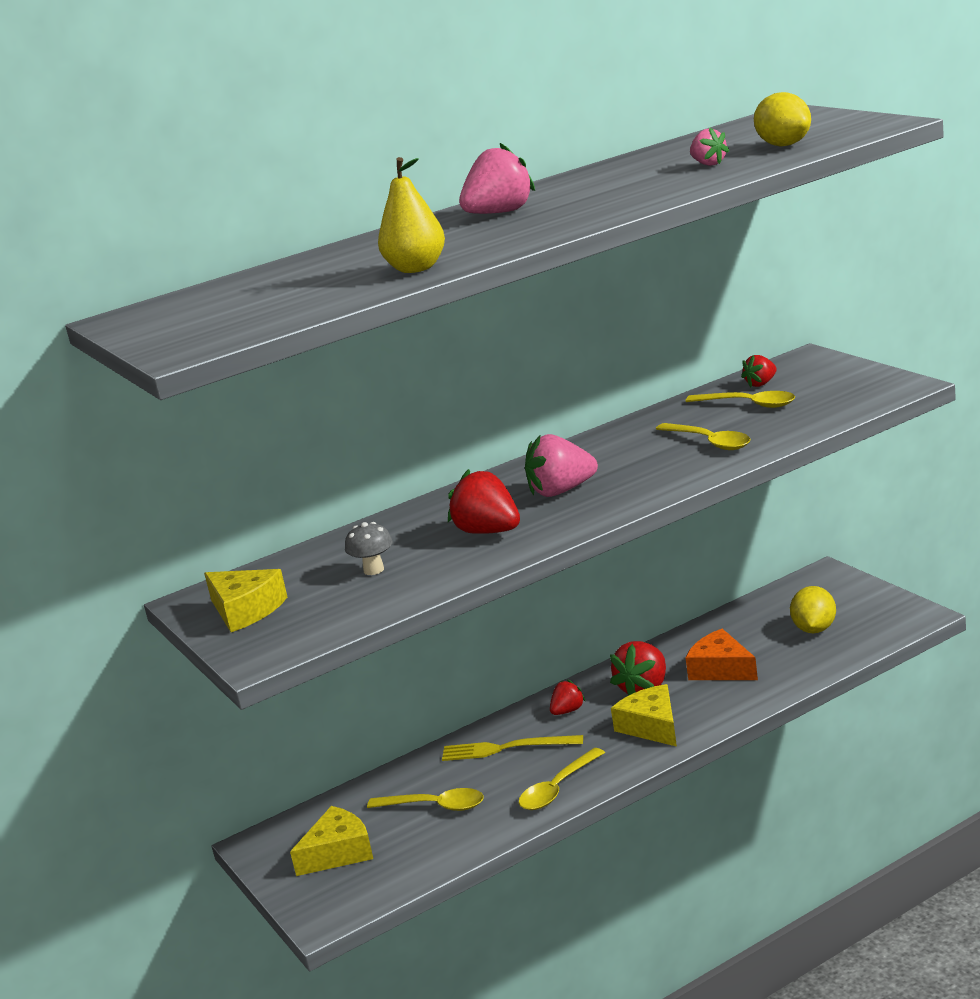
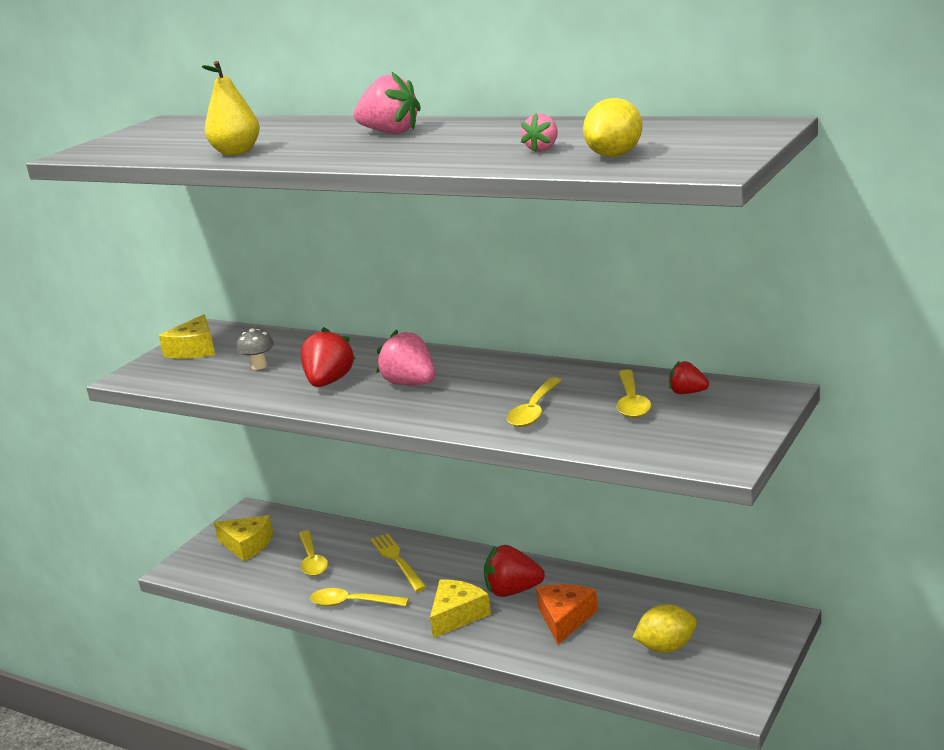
camera: 60 degrees right, 0 degrees up
red strawberry [550,680,586,715] -> none

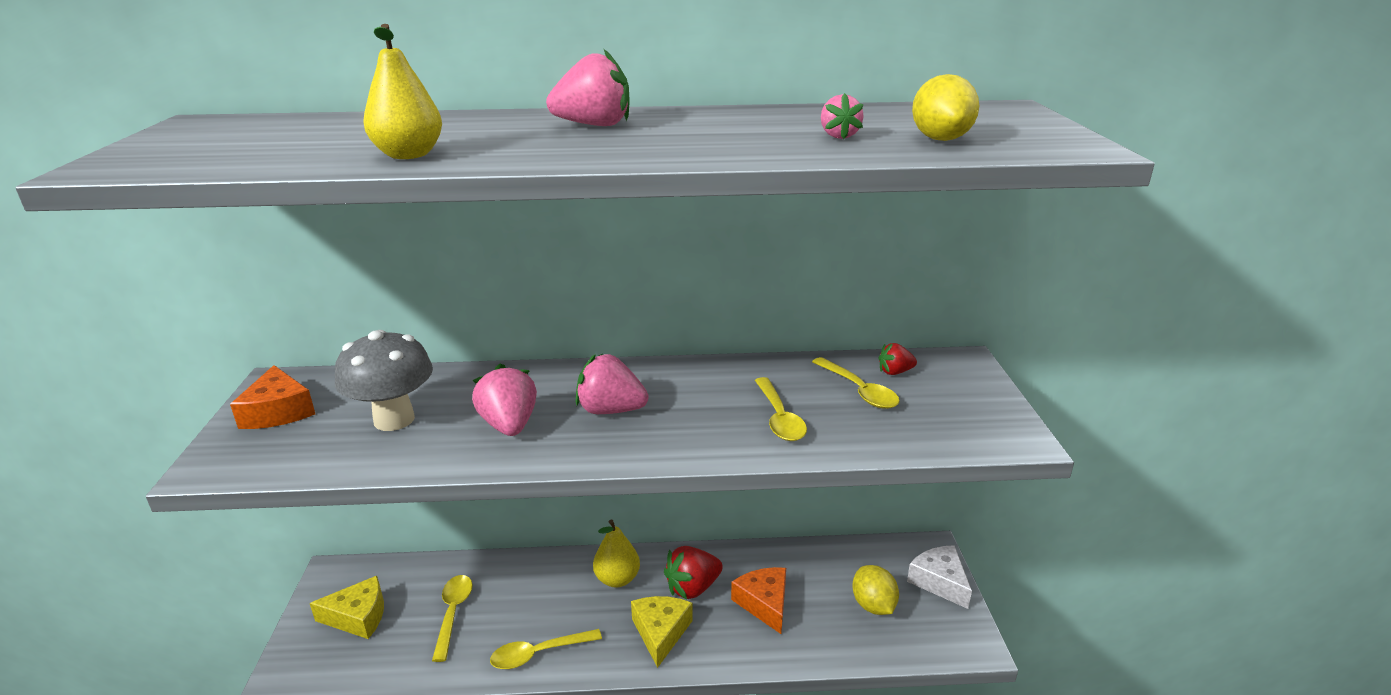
camera: 35 degrees left, 5 degrees up
yellow cheese [159,314,215,359] -> orange cheese [230,365,315,429]
grey mushroom [237,328,274,370] -> grey mushroom [335,330,433,431], size x2.01
yellow spoon [299,530,328,576] -> yellow spoon turned 135 degrees counterclockwise [432,575,473,662]
red strawberry [301,327,356,387] -> pink strawberry [472,364,537,436]
yellow fork [370,533,427,592] -> none
yellow lemon [633,604,697,653] -> yellow lemon turned 60 degrees counterclockwise [852,565,899,615]
none -> yellow pear [593,519,640,588]
none -> white cheese [907,545,972,609]

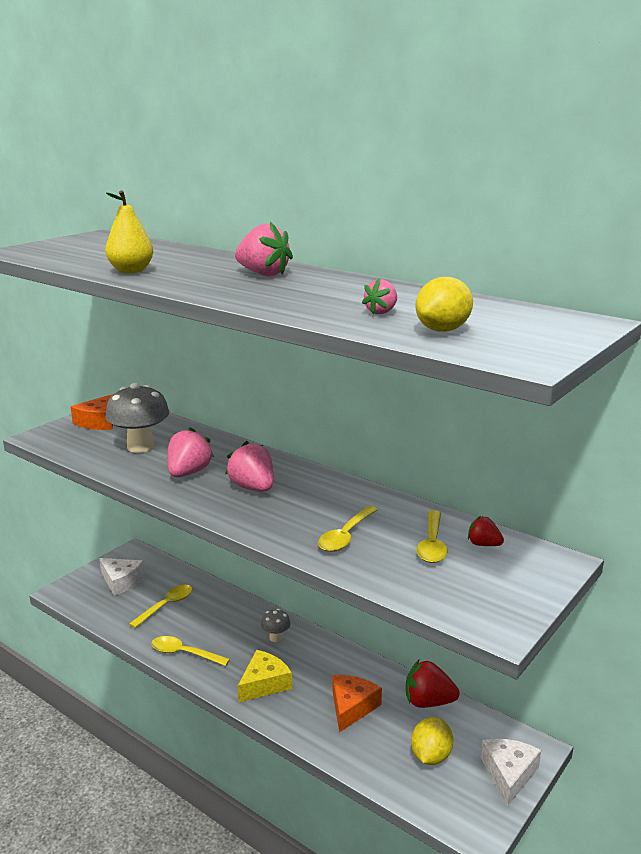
camera: 40 degrees right, 5 degrees down
yellow cheese [310,576,384,639] -> white cheese [99,558,145,596]
yellow pear [593,519,640,588] -> grey mushroom [261,609,291,642]
red strawberry [664,546,723,600] -> red strawberry moved to [406,660,460,708]

